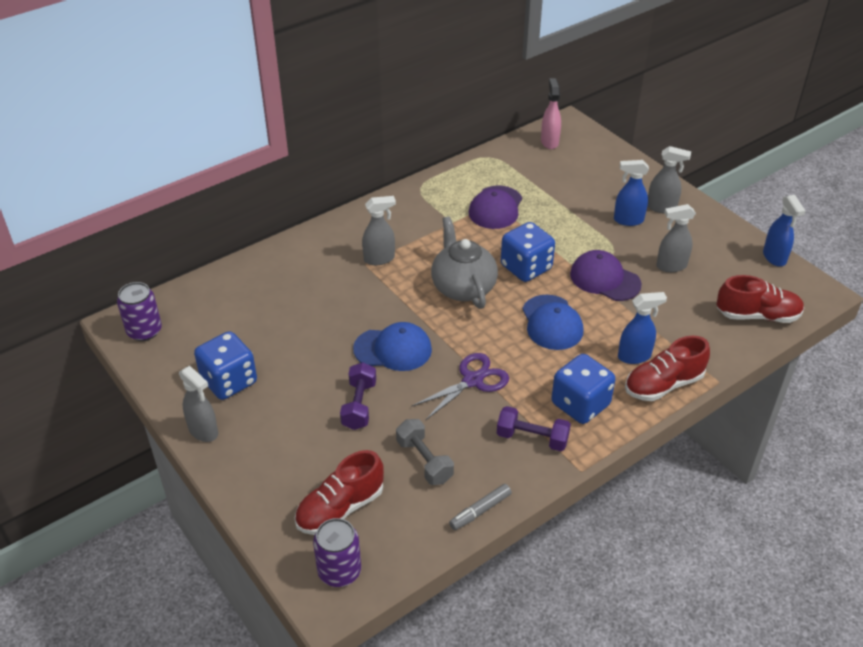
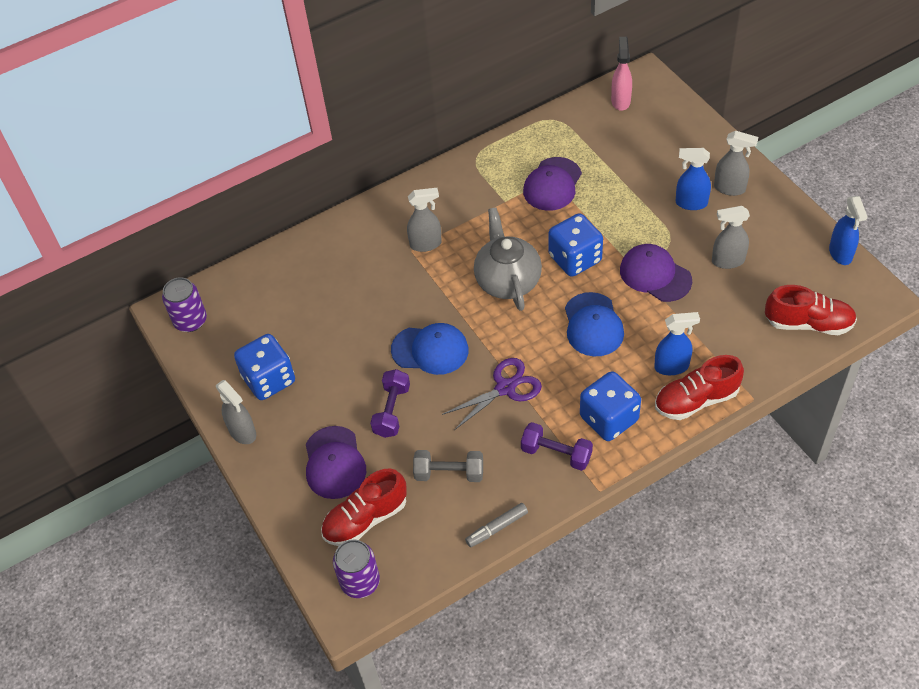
camera: 10 degrees right, 10 degrees up
grey dumbbell [396,419,454,485] -> grey dumbbell turned 60 degrees counterclockwise [413,450,483,482]
none -> purple cap [306,426,366,499]

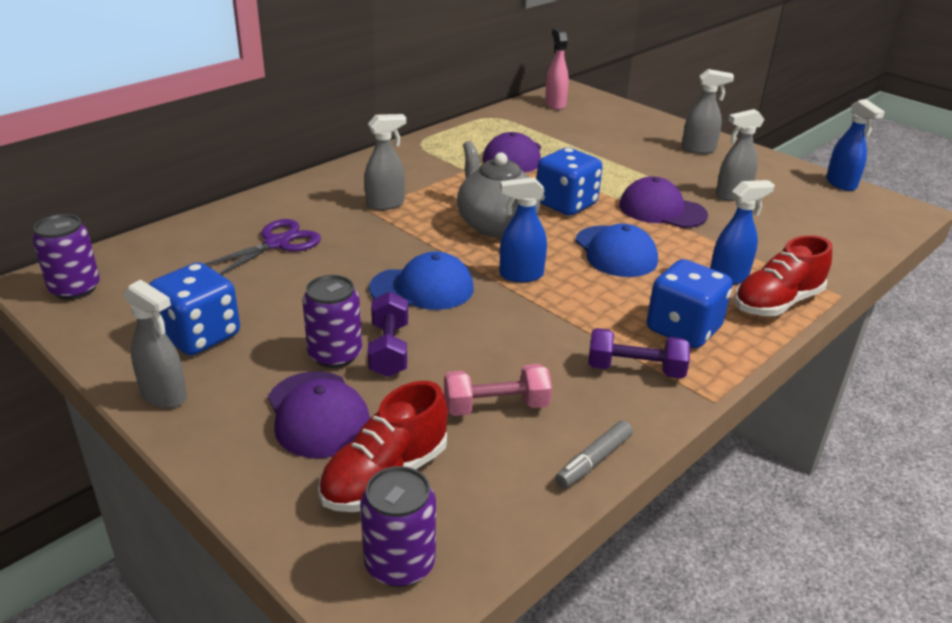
camera: 20 degrees left, 20 degrees down
grey dumbbell [413,450,483,482] -> pink dumbbell [444,364,552,416]
purple scissors [442,358,542,430] -> purple scissors moved to [204,219,321,275]
blue spray bottle [676,148,711,210] -> blue spray bottle moved to [499,177,547,282]
red shoe [765,285,857,335] -> none
none -> purple can [302,275,362,368]

